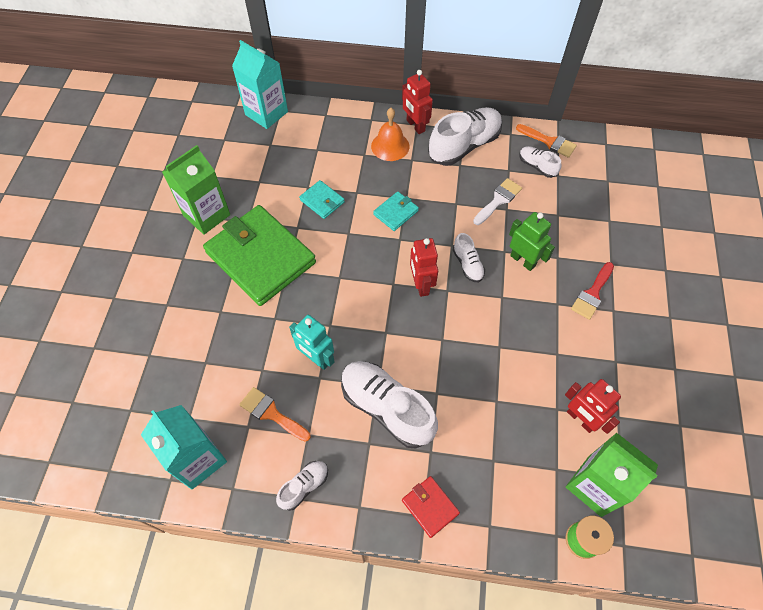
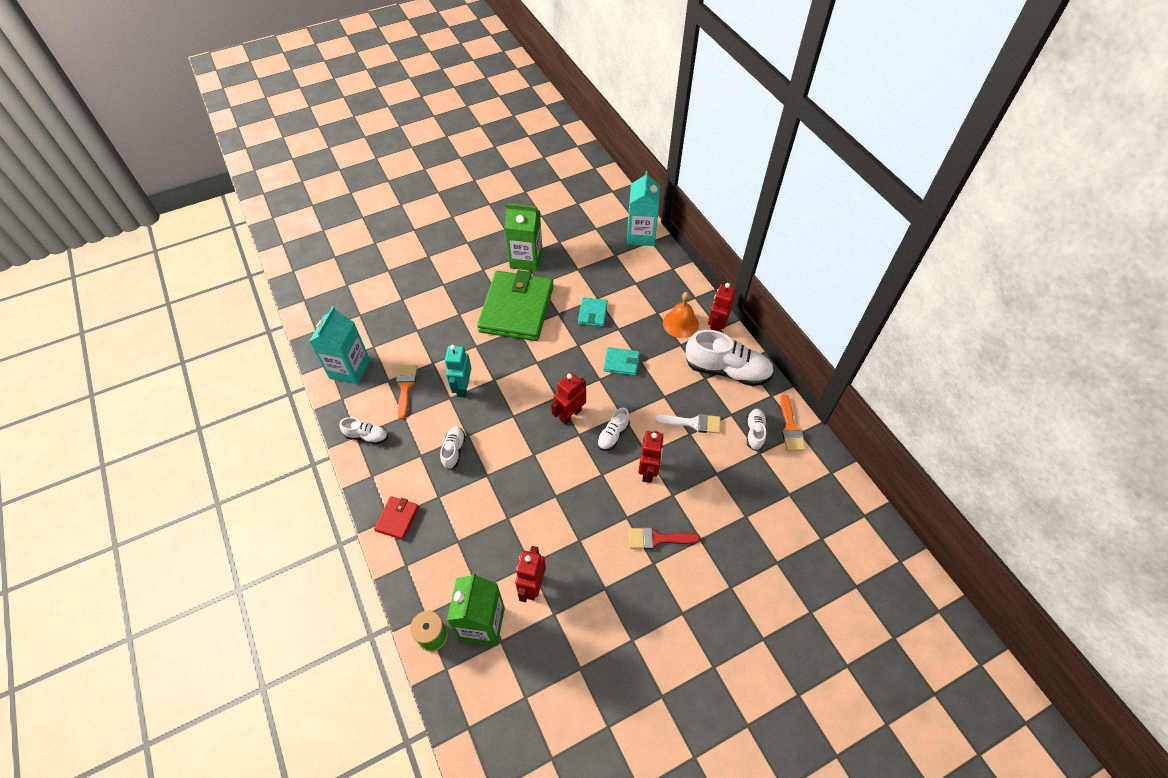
camera: 55 degrees right, 5 degrees down
white shoe [341,361,438,449] -> white shoe [440,426,466,470], size x0.50
green robot [509,212,555,271] -> red robot [638,431,664,483]

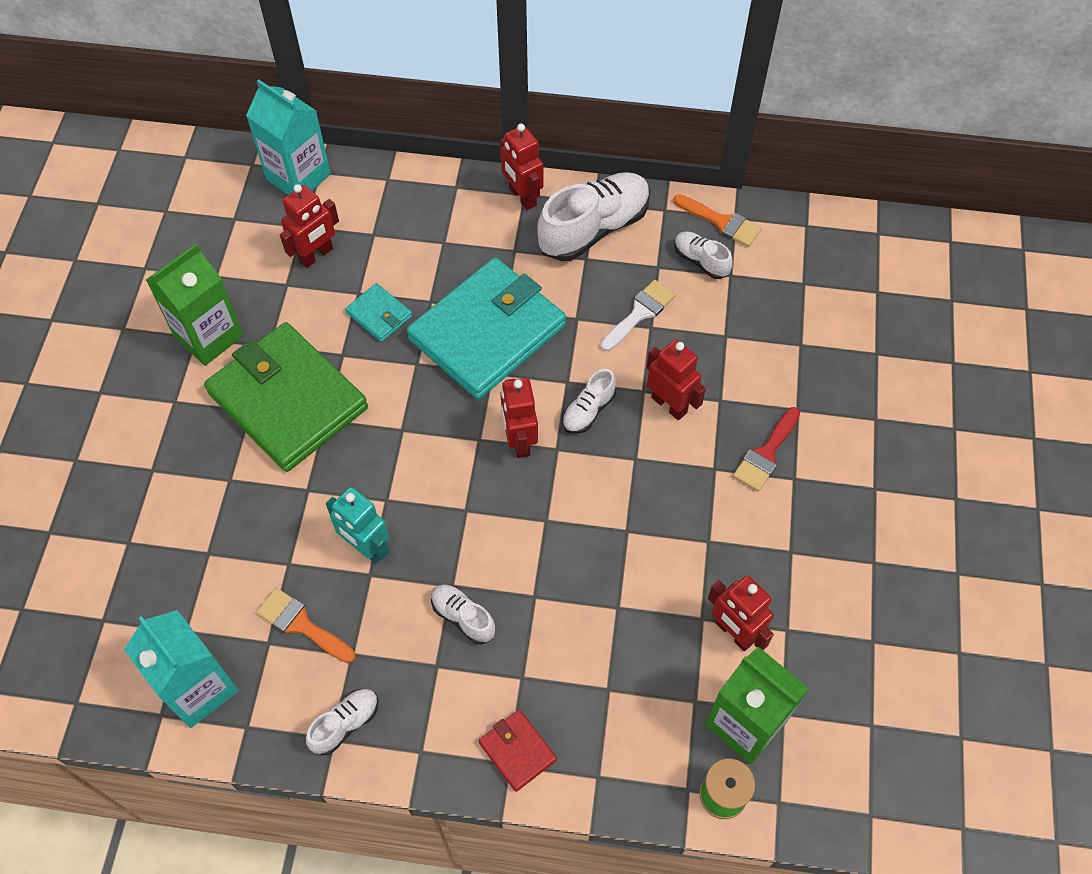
camera: 55 degrees left, 5 degrees up
white shoe [597,408,630,451] -> white shoe turned 60 degrees clockwise [562,369,616,434]
turquoise wallet [603,347,640,376] -> turquoise wallet [407,258,566,399], size x2.35
orange bell [663,292,699,338] -> none
none -> red robot [280,184,339,268]

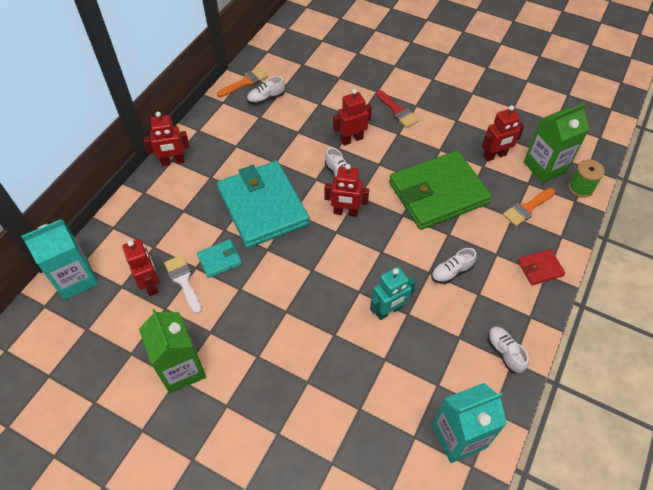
camera: 70 degrees left, 5 degrees down
green wallet [204,322,368,472] -> green wallet moved to [389,151,492,230]
orange brush [256,588,355,663] -> orange brush moved to [503,188,555,226]
white shoe [537,172,650,261] -> none
white brush [600,280,676,351] -> white brush moved to [164,255,202,314]

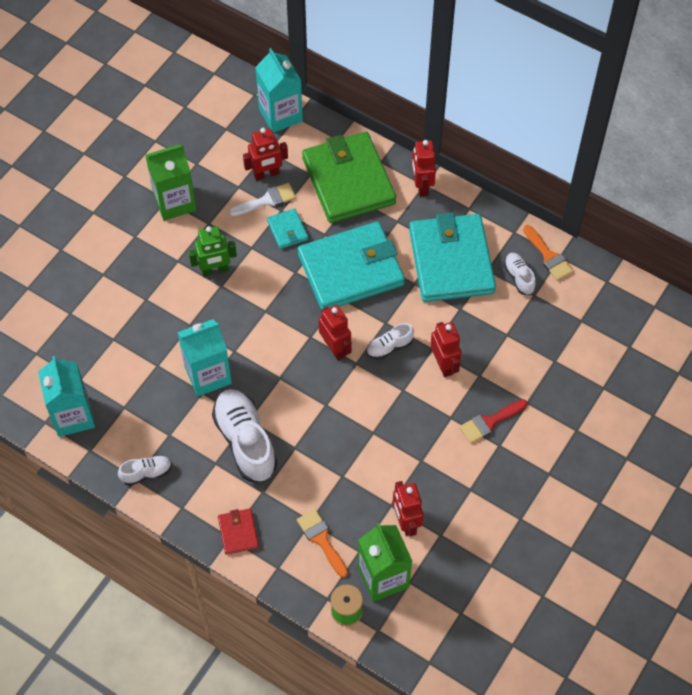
camera: 95 degrees right, 5 degrees up
red robot [324,164,369,217] -> red robot turned 135 degrees clockwise [318,305,352,360]
turquoise robot [370,267,416,320] -> turquoise carton [177,319,232,396]
green wallet [389,151,492,230] -> green wallet moved to [302,132,396,223]
white shoe [431,248,477,284] -> white shoe [212,389,278,482], size x1.99
none -> green robot [188,226,237,276]
none -> turquoise wallet [409,212,496,302]

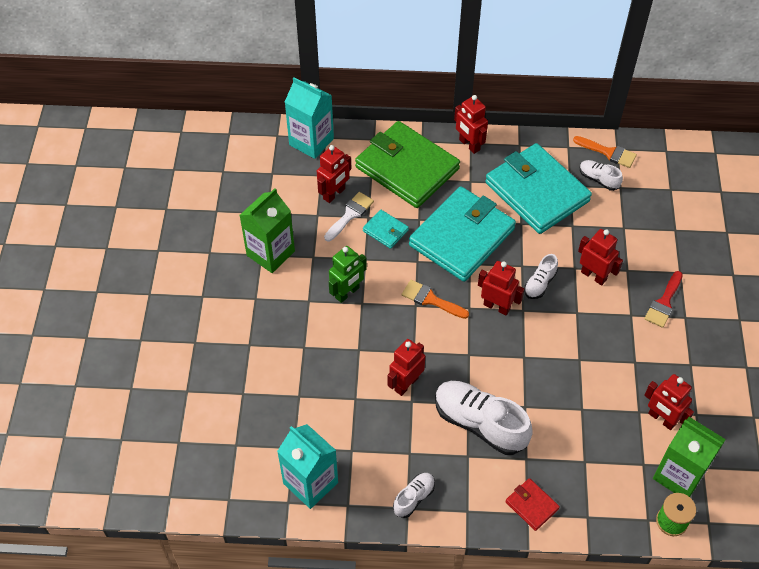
camera: 30 degrees left, 5 degrees down
turquoise carton [177,319,232,396] -> red robot [387,339,425,396]
orange brush [297,509,348,578] -> orange brush moved to [402,280,469,319]

